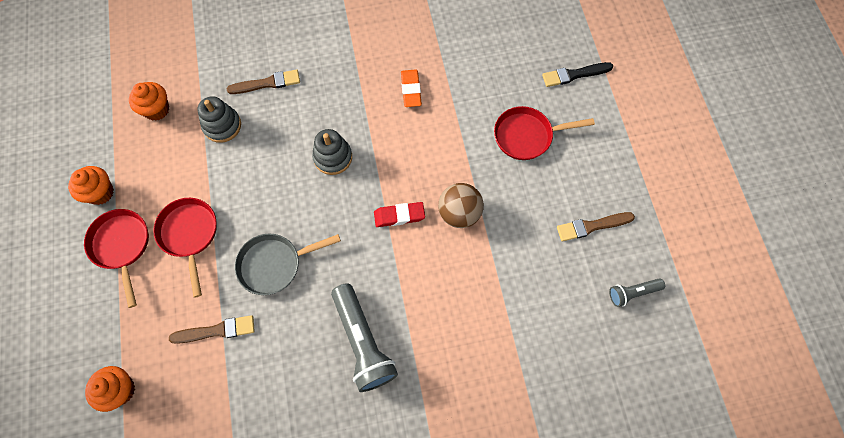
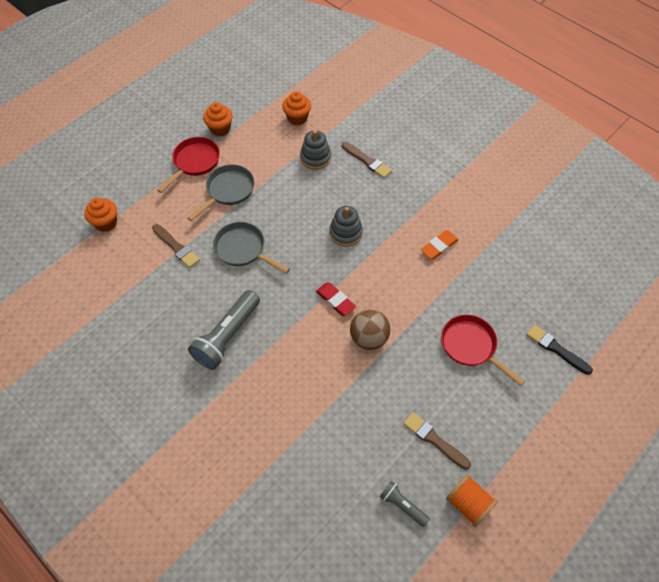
camera: 55 degrees right, 10 degrees down
red pan [153,198,217,298] -> grey pan [187,164,255,221]
none -> orange spool [446,474,498,527]

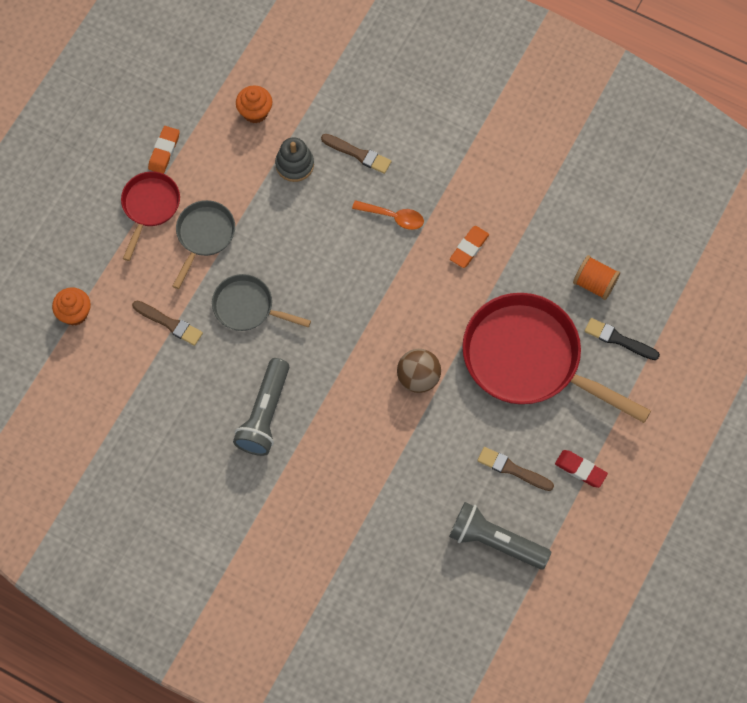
camera: 15 degrees left, 10 degrees up
orange cupcake [203,102,233,136] -> orange eraser [148,126,180,174]
red eraser [316,282,356,316] -> red eraser moved to [555,450,608,488]
grey stacking toy [329,206,363,247] -> none
grey flashlight [379,480,430,527] -> grey flashlight [449,502,551,570], size x1.89
red pan [441,315,525,386] -> red pan [462,293,651,423], size x1.93
orange spool [446,474,498,527] -> orange spool moved to [573,255,620,300]
none -> orange spoon [352,200,424,230]

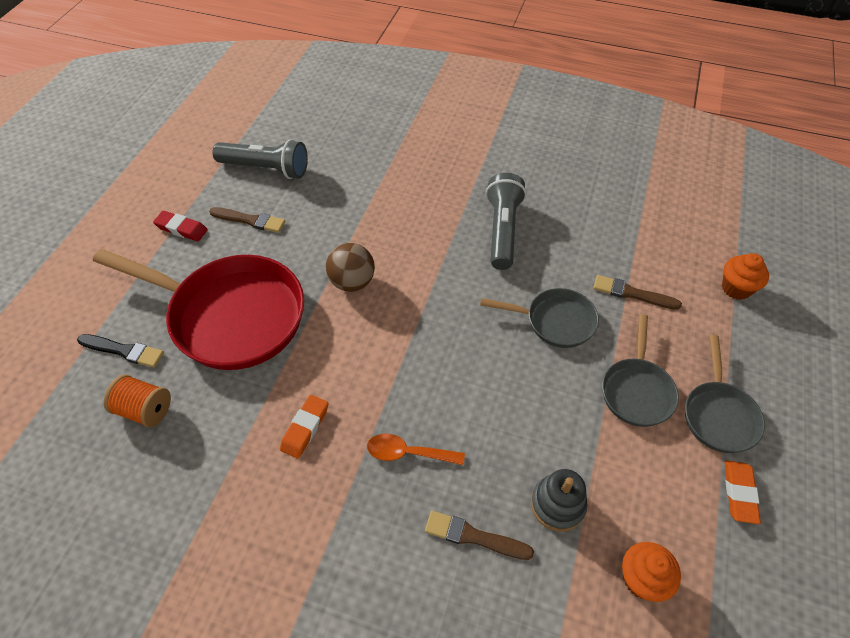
camera: 170 degrees right, 15 degrees down
red pan [121,171,180,261] -> grey pan [685,335,765,453]

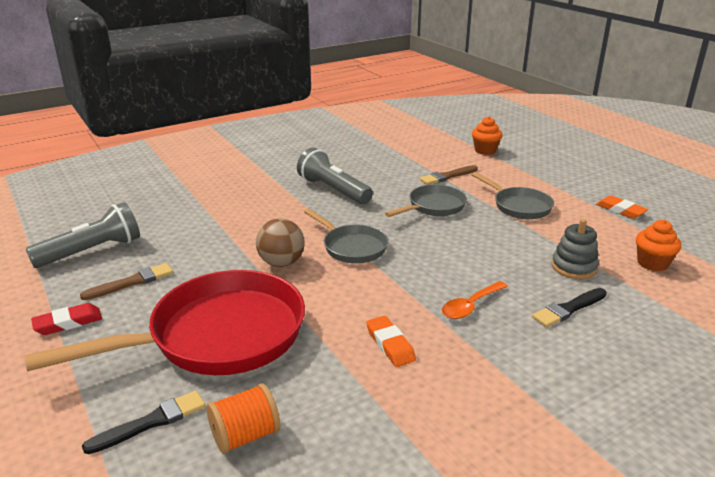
camera: 50 degrees left, 25 degrees down
brown brush [425,511,534,560] -> black brush [532,288,607,327]
grey pan [685,335,765,453] -> grey pan moved to [304,208,388,263]

